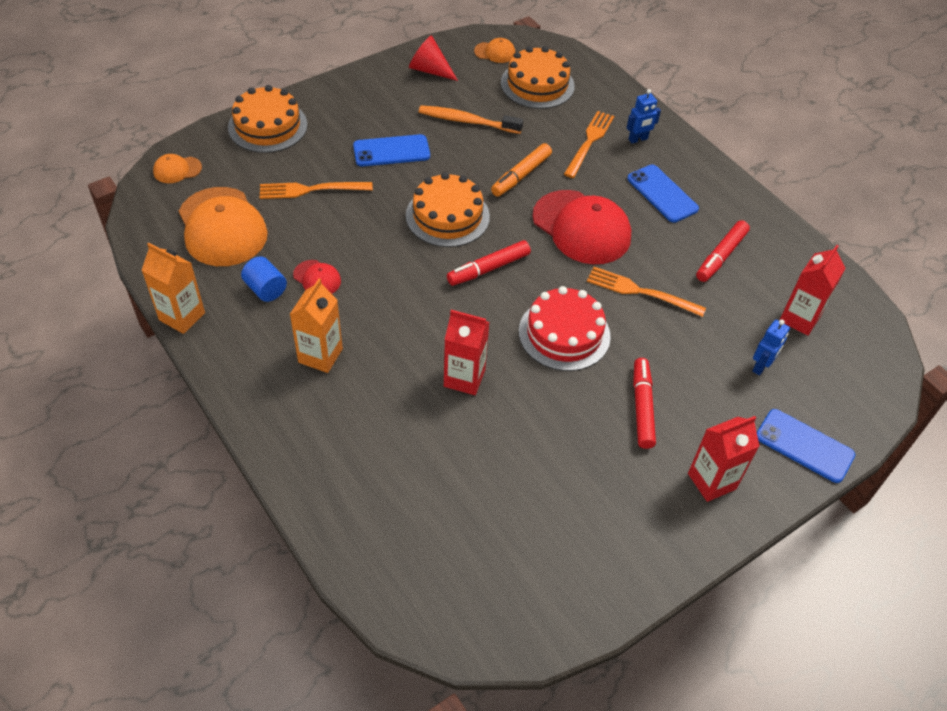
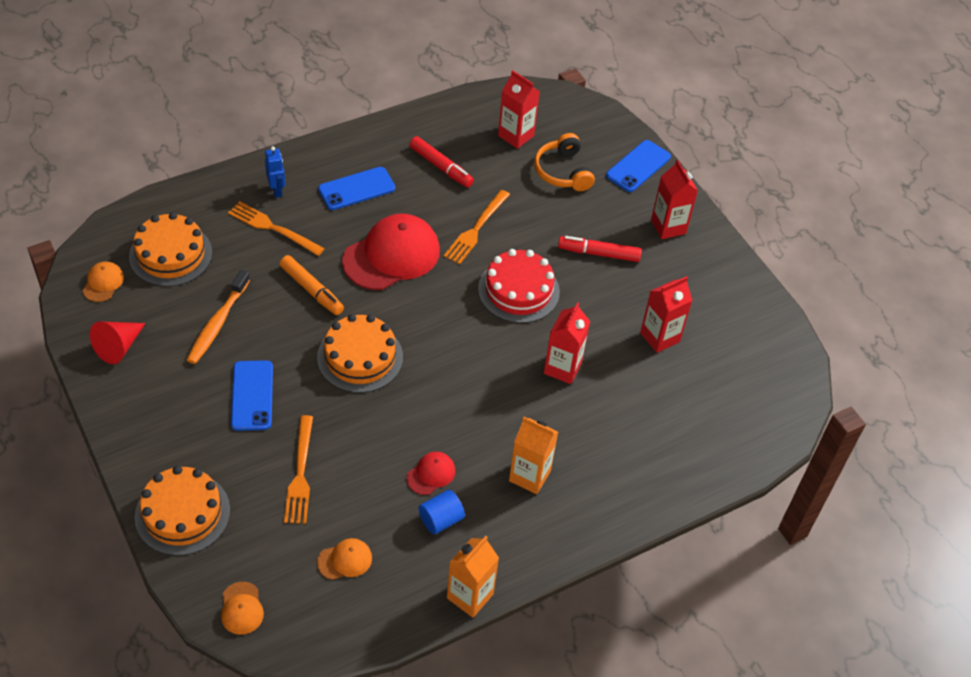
camera: 85 degrees left, 0 degrees up
orange cap [179,187,268,266] -> orange cap [317,538,372,580], size x0.46
red marker [447,240,531,286] -> none
blue robot [752,320,790,376] -> orange headphones [534,133,595,191]
none -> red carton [640,276,693,353]

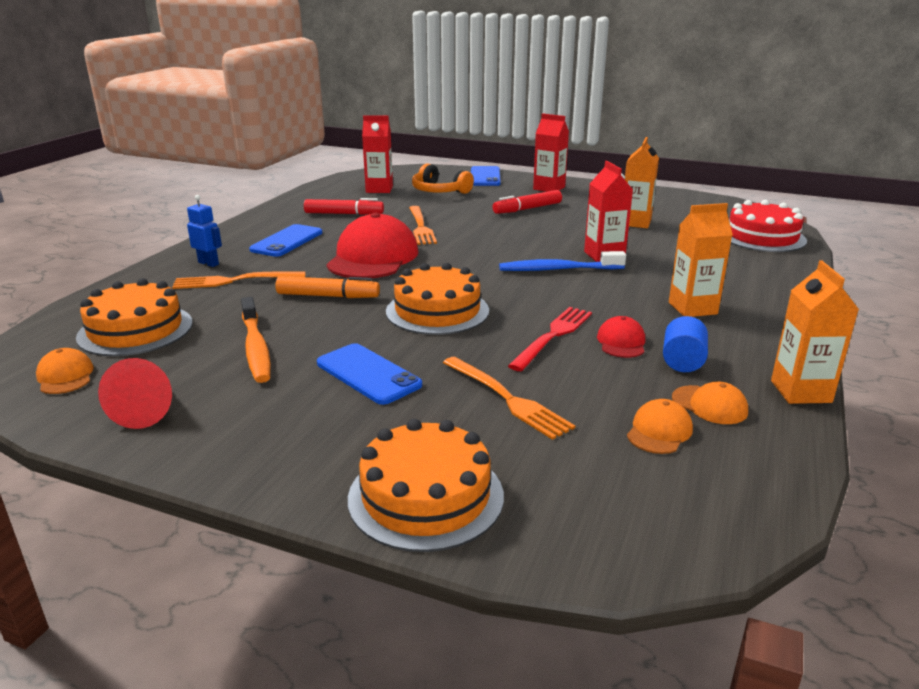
camera: 35 degrees left, 25 degrees down
orange cap [221,582,264,635] -> orange cap moved to [672,381,748,424]
red cake [478,249,560,323] -> red cake moved to [729,200,807,252]
red carton [640,276,693,353] -> orange carton [625,137,659,228]
none -> blue toothbrush [499,251,626,271]
none -> red fork [508,307,592,371]

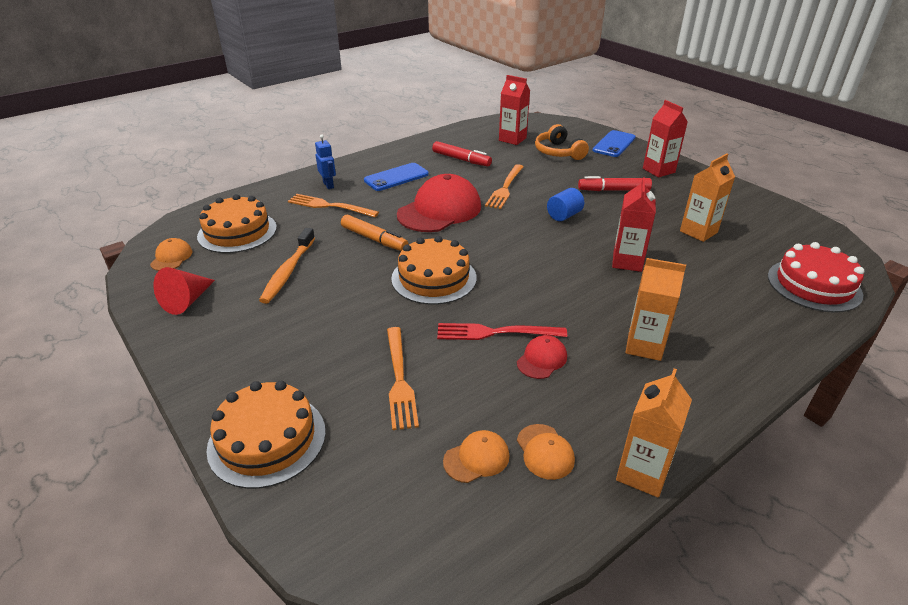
camera: 30 degrees right, 10 degrees up
blue phone [317,343,422,405] -> none
blue toothbrush [499,251,626,271] -> none
red fork [508,307,592,371] -> red fork turned 150 degrees counterclockwise [437,323,567,340]
blue cylinder [663,316,708,372] -> blue cylinder moved to [547,188,584,221]

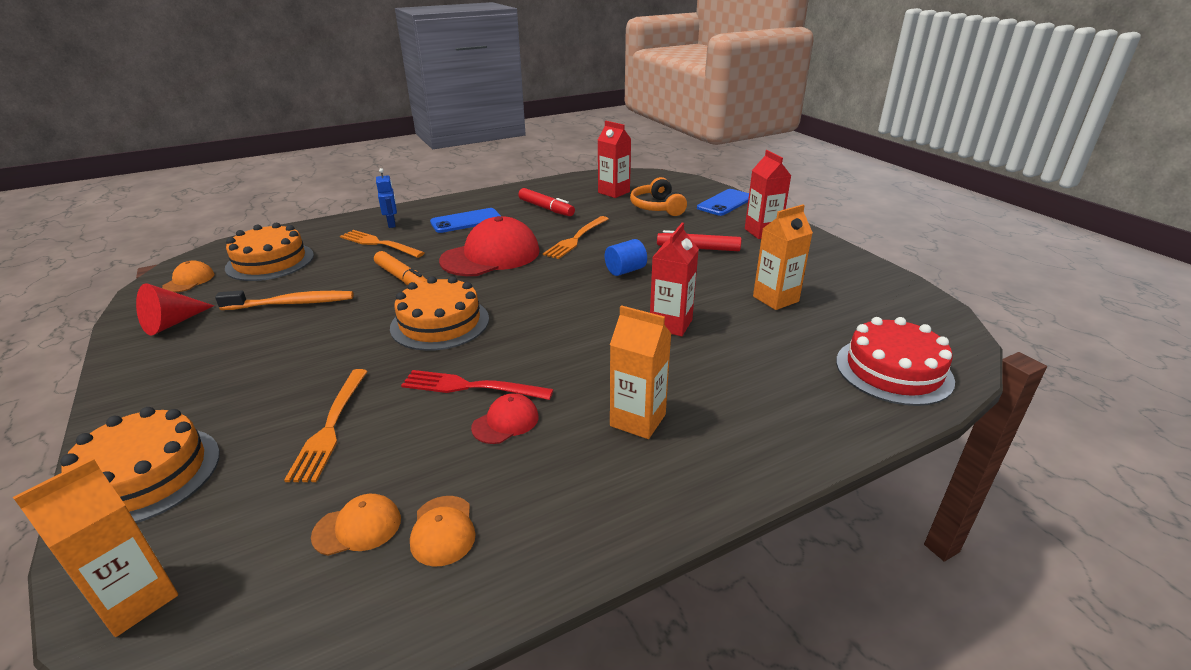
camera: 10 degrees right, 5 degrees down
orange toothbrush [259,228,315,304] -> orange toothbrush turned 120 degrees counterclockwise [215,290,354,310]
orange carton [616,368,692,498] -> orange carton moved to [13,458,178,637]

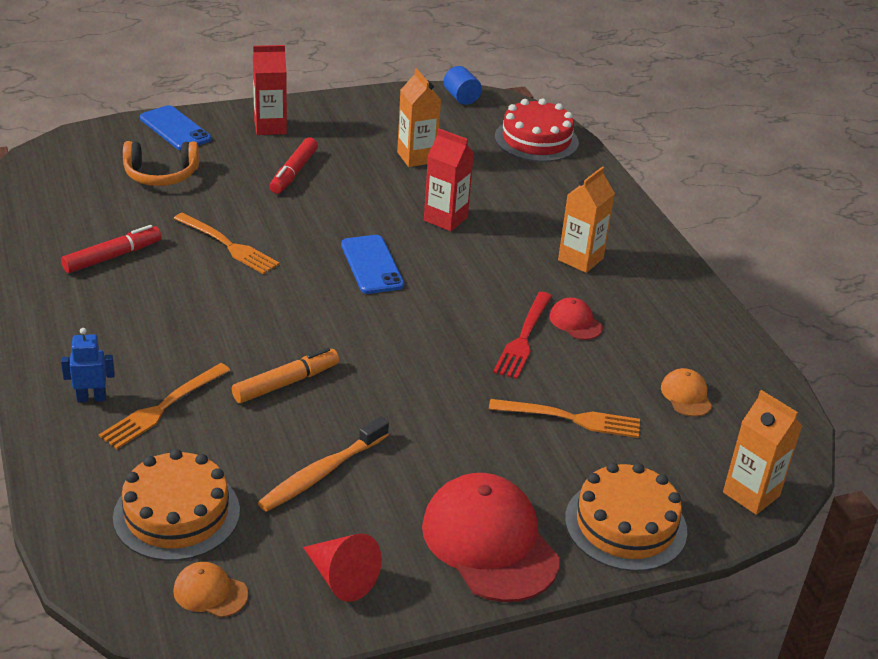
camera: 85 degrees left, 5 degrees up
orange toothbrush [215,290,354,310] -> orange toothbrush turned 135 degrees counterclockwise [258,416,389,512]
orange cake [390,276,489,351] -> none
orange cap [410,496,476,567] -> none
blue phone [430,208,501,233] -> blue phone moved to [341,235,404,294]
red cap [439,216,540,276] -> red cap moved to [422,473,560,602]
red carton [598,121,631,198] -> none
blue cylinder [605,239,647,276] -> blue cylinder moved to [444,66,482,105]

